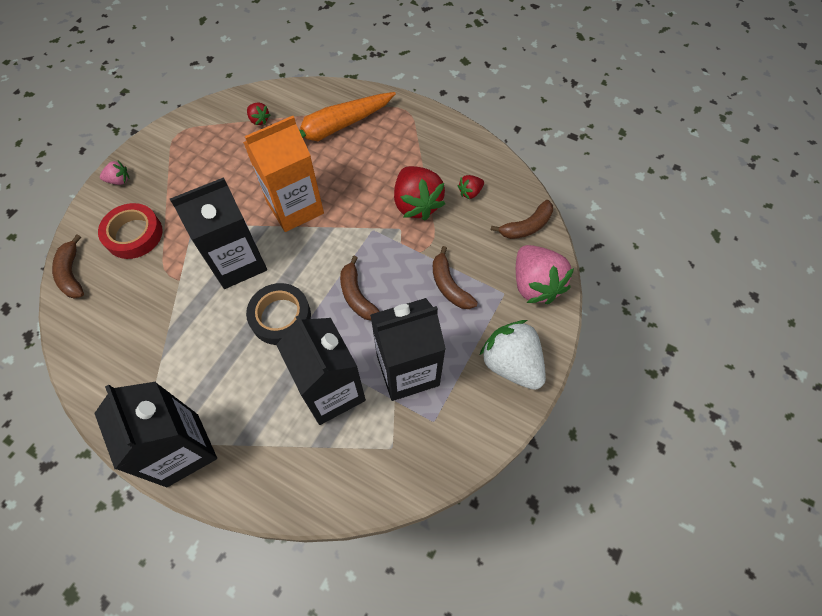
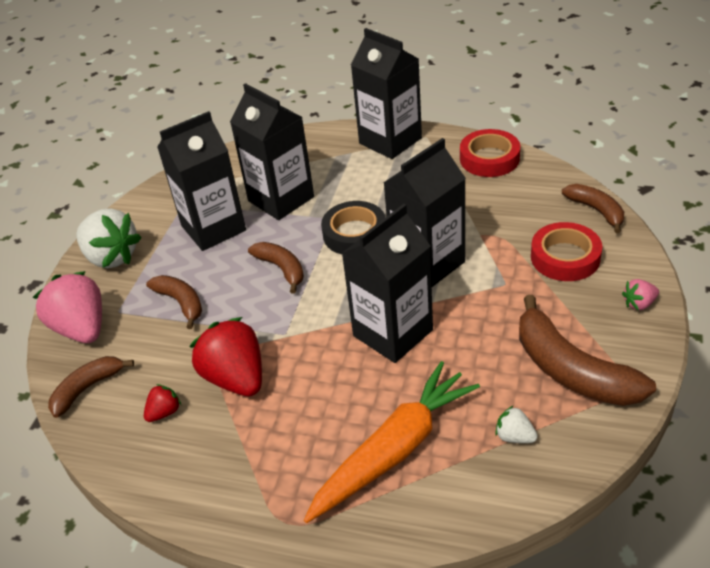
camera: 170 degrees right, 20 degrees down
orange carton [243,116,324,232] -> black carton [342,204,433,363]
red strawberry [247,103,270,125] -> white strawberry [495,406,538,443]
none -> red tape [460,129,520,177]
none -> brown banana [519,295,656,406]

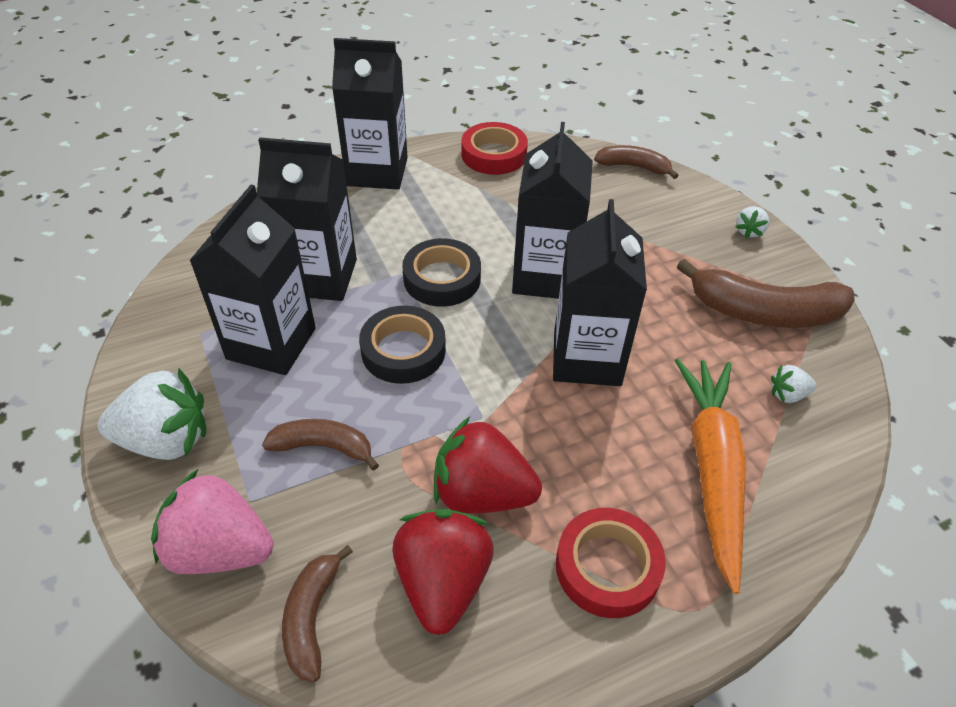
camera: 45 degrees left, 5 degrees up
red strawberry [144,384,181,422] -> red strawberry [392,509,494,635], size x2.15
brown banana [248,242,304,294] -> black tape [359,306,446,384]
red tape [531,222,602,281] -> red tape moved to [556,508,666,618]
pink strawberry [622,279,659,310] -> white strawberry [736,206,769,238]

